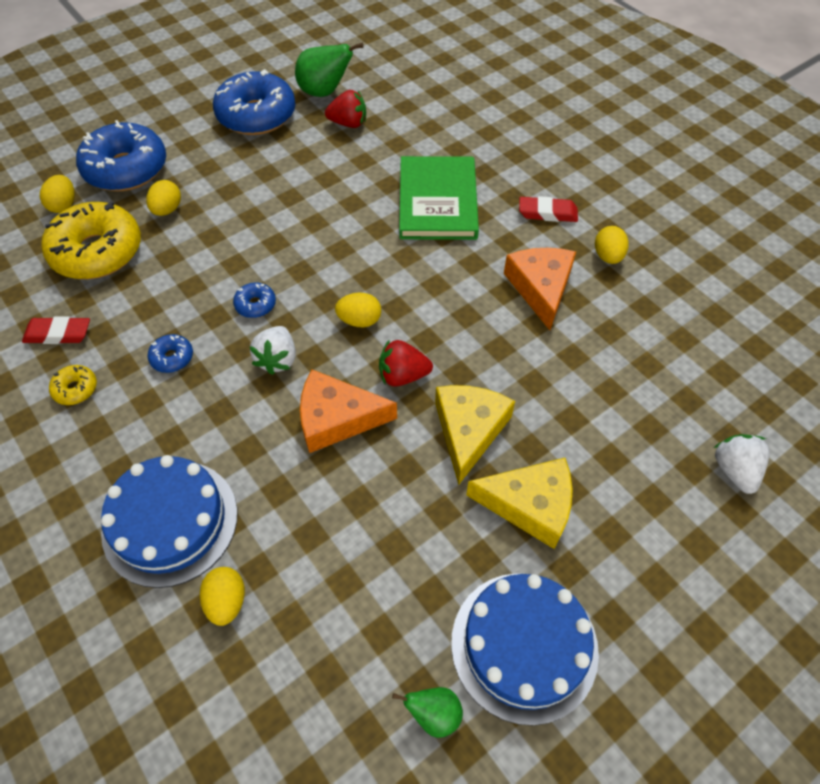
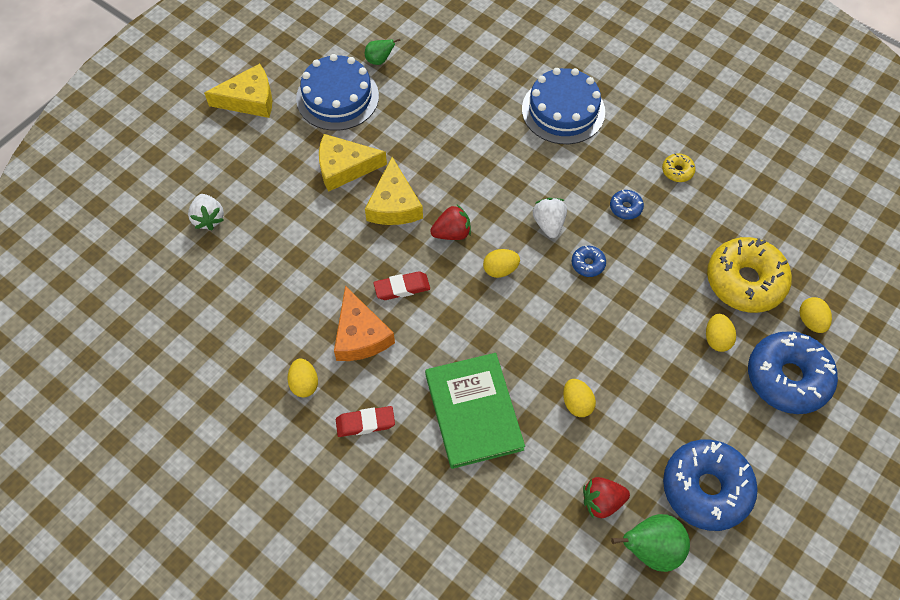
camera: 165 degrees right, 5 degrees up
red eraser [22,316,90,344] -> red eraser moved to [373,271,430,300]
yellow egg [200,567,245,626] -> yellow egg moved to [563,379,596,417]
orange cheese [300,369,397,453] -> none
none -> yellow cheese [204,64,272,118]

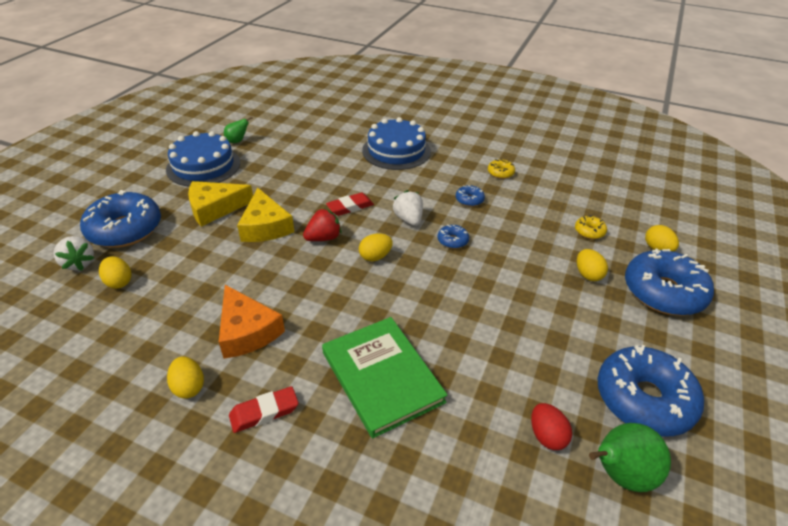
camera: 15 degrees left, 20 degrees down
yellow cheese [204,64,272,118] -> none
red eraser [373,271,430,300] -> red eraser moved to [326,193,374,216]
yellow egg [563,379,596,417] -> yellow egg moved to [99,256,131,289]
red strawberry [583,477,630,519] -> red egg [531,403,572,450]
yellow donut [707,237,792,313] -> yellow donut [575,215,607,239], size x0.43
none -> blue donut [80,190,161,248]

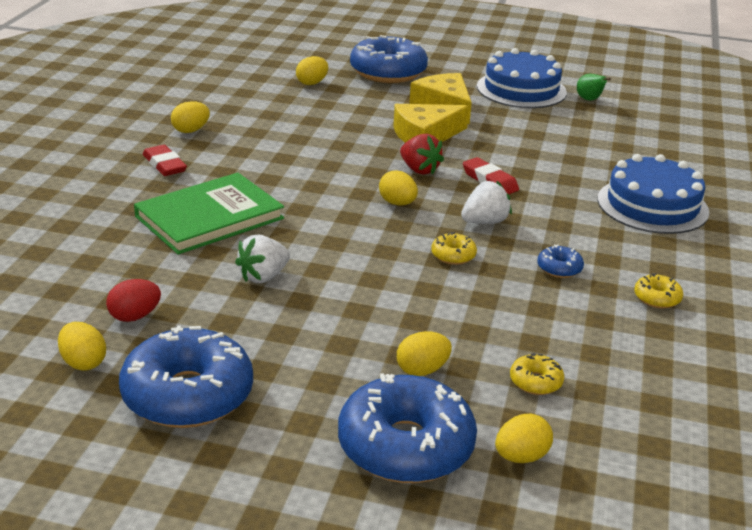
camera: 80 degrees right, 10 degrees down
white strawberry [54,236,94,271] -> white strawberry moved to [235,235,290,283]
orange cheese [219,285,285,359] -> none
blue donut [438,224,469,249] -> yellow donut [431,232,477,265]
green pear [589,423,671,492] -> yellow egg [58,322,106,371]

